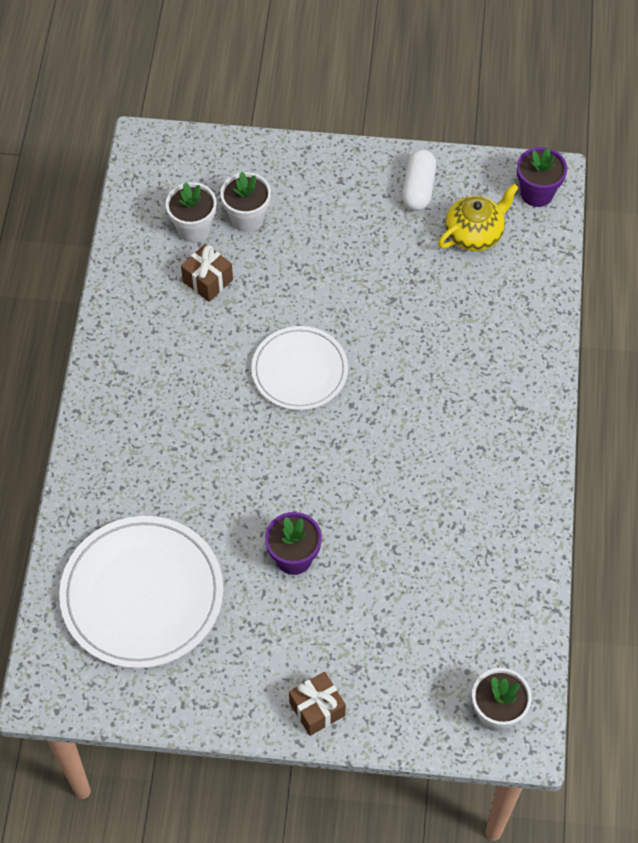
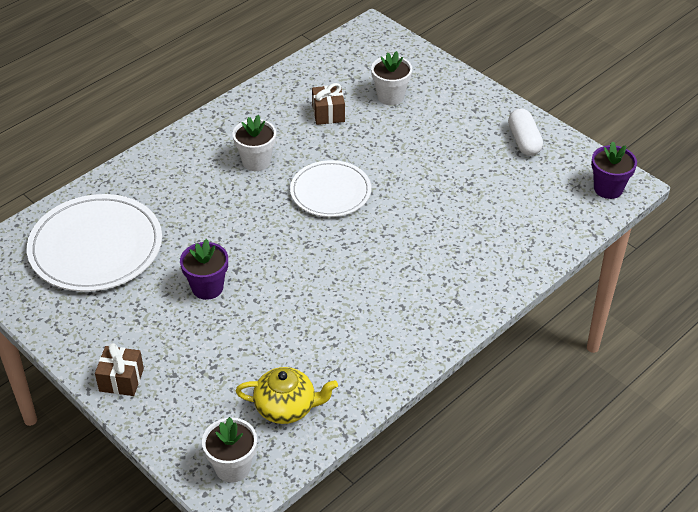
camera: 40 degrees right, 15 degrees down
white flower pot [166,182,217,243] -> white flower pot moved to [233,115,276,171]
white capsule [402,149,436,211] -> white capsule turned 60 degrees counterclockwise [508,109,543,156]
yellow teapot [438,184,519,251] -> yellow teapot moved to [235,367,338,424]

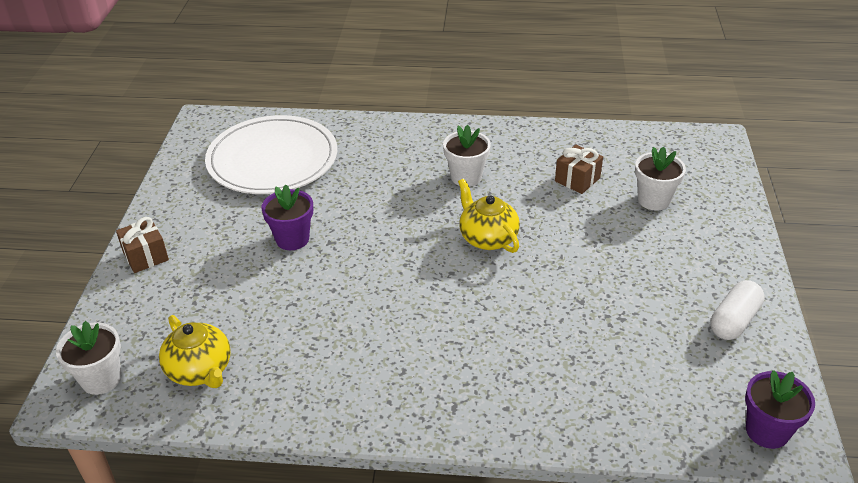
camera: 50 degrees right, 5 degrees down
white plate [290,160,371,217] -> yellow teapot [458,178,520,253]

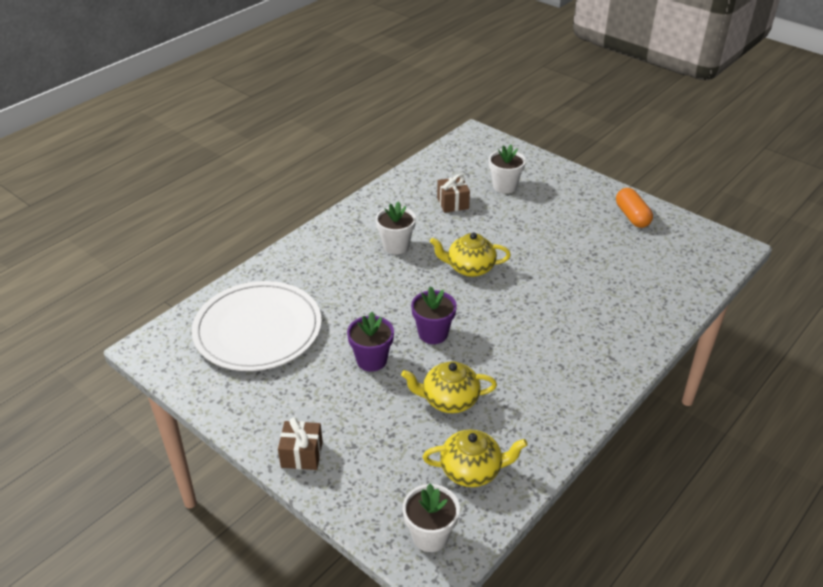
camera: 55 degrees left, 0 degrees up
white capsule [710,280,764,340] -> orange capsule [616,188,653,228]
purple flower pot [745,370,815,449] -> purple flower pot moved to [411,286,457,344]
none -> yellow teapot [401,361,497,413]

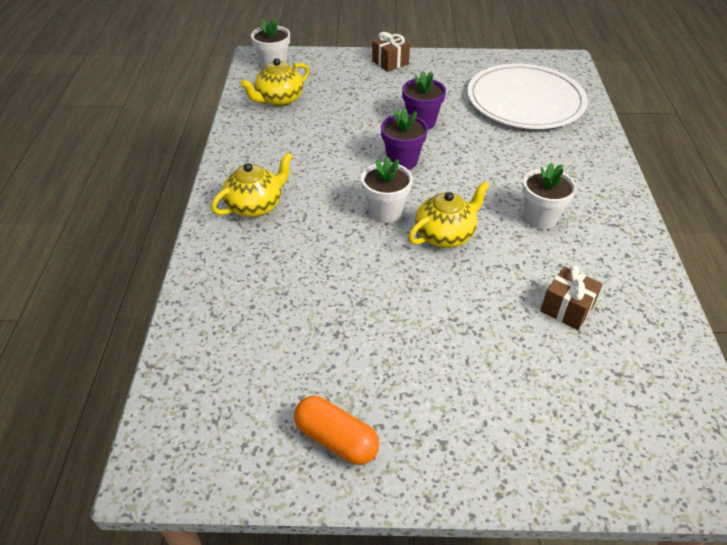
camera: 140 degrees right, 5 degrees up
yellow teapot [401,361,497,413] -> yellow teapot moved to [211,152,293,217]
white flower pot [489,144,526,194] -> white flower pot moved to [361,157,412,223]

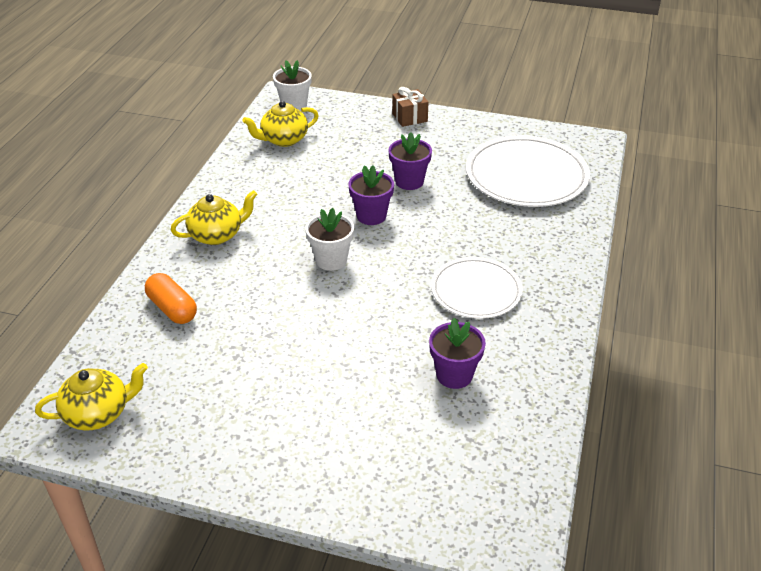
camera: 15 degrees right, 5 degrees down
orange capsule [294,396,379,465] -> orange capsule moved to [145,273,197,324]
yellow teapot [408,181,490,248] -> yellow teapot moved to [35,363,148,431]
white flower pot [522,163,576,229] -> white plate [431,257,523,319]
brown gift [540,265,603,330] -> purple flower pot [429,318,486,389]

